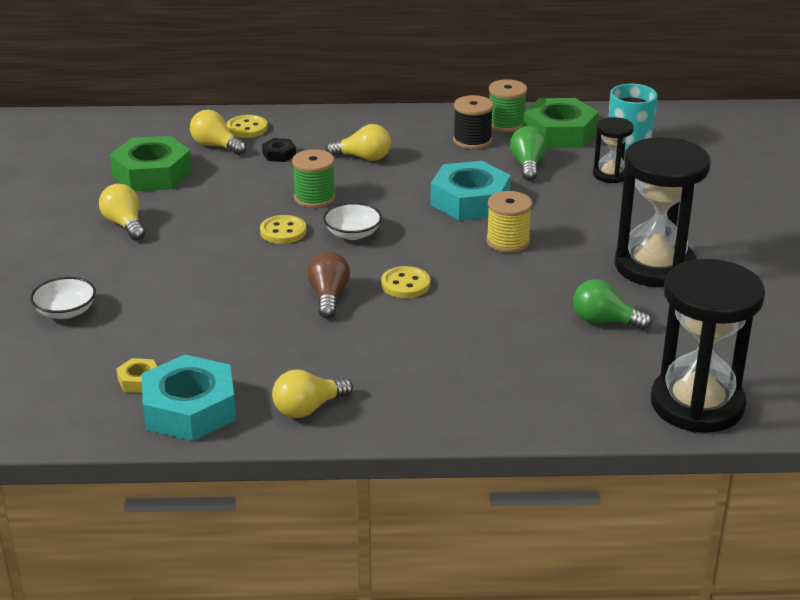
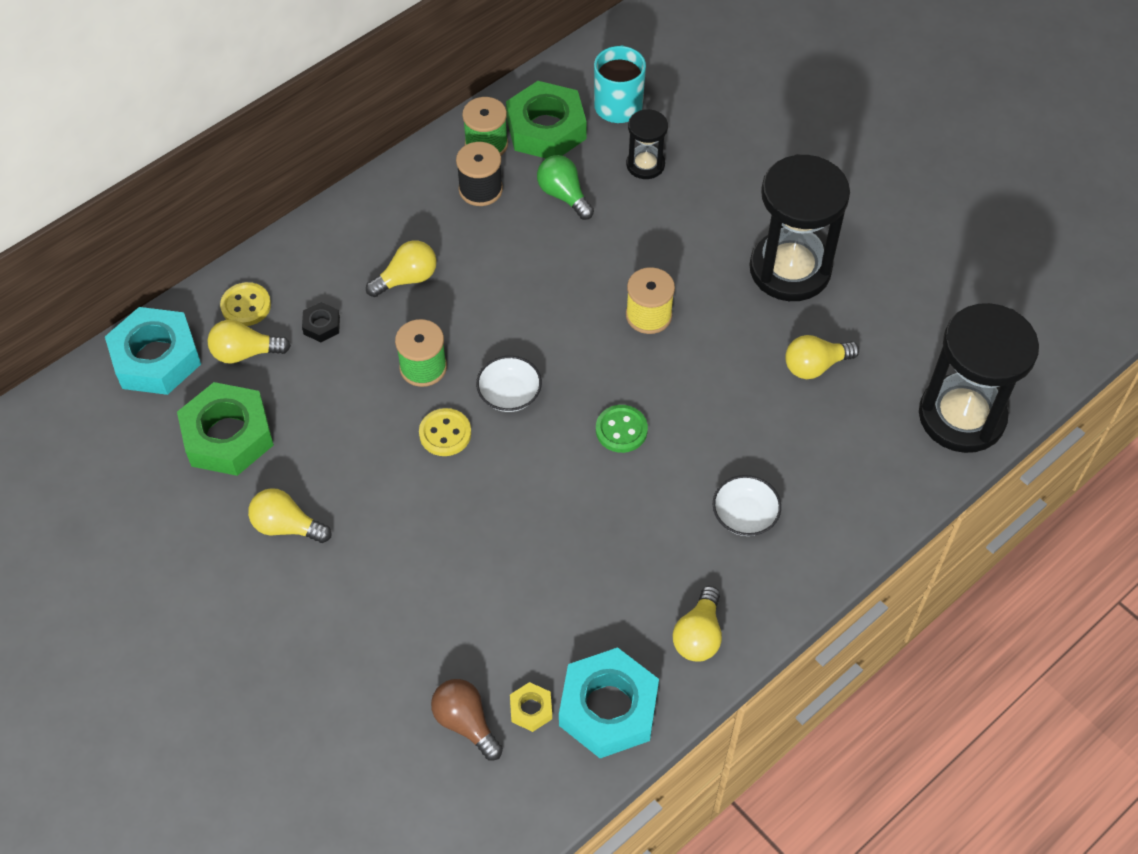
camera: 40 degrees left, 25 degrees up
white bowl [30,277,96,319] -> white bowl moved to [713,475,781,536]
brown light bulb [307,252,350,318] -> brown light bulb moved to [431,679,503,760]
yellow button [381,266,430,298] -> green button [596,405,648,453]
turquoise nut [431,161,511,220] -> turquoise nut moved to [105,307,201,395]
green light bulb [573,279,652,330] -> yellow light bulb [785,335,859,379]

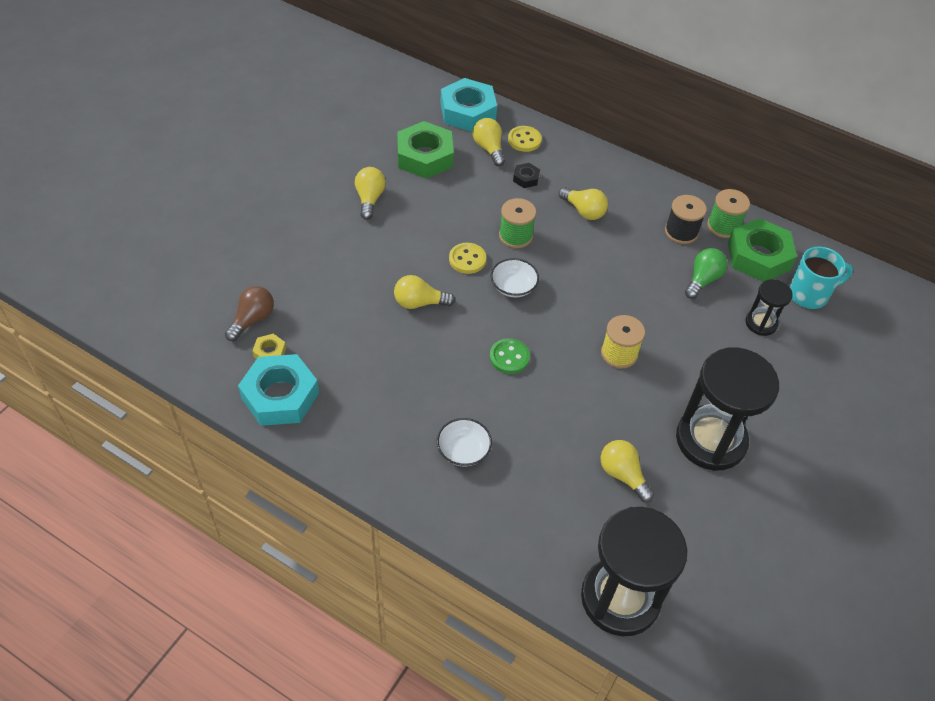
camera: 70 degrees right, 5 degrees down
yellow light bulb [673,586,722,662] -> yellow light bulb moved to [394,275,455,309]

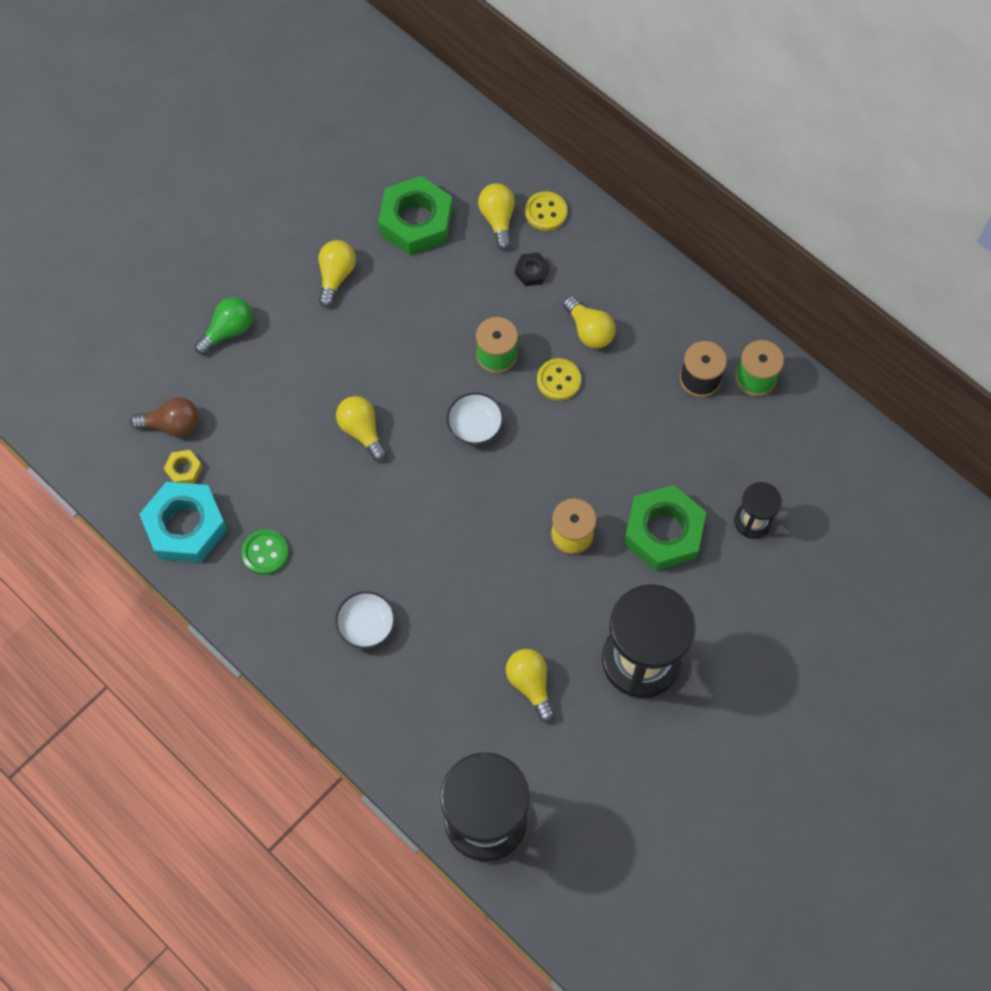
camera: 15 degrees right, 15 degrees up
brown light bulb [225,286,274,341] -> brown light bulb turned 45 degrees clockwise [130,397,199,436]
yellow light bulb [394,275,455,309] -> yellow light bulb turned 45 degrees clockwise [336,396,387,461]
turquoise nut [440,78,497,132] -> none
yellow button [449,243,486,274] -> yellow button moved to [537,358,581,401]
green button [490,338,530,374] -> green button moved to [242,529,289,575]
green light bulb [685,248,727,299] -> green light bulb moved to [195,297,253,355]
green nut [728,218,797,282] -> green nut moved to [624,485,706,571]
turquoise mug [789,247,853,309] -> none

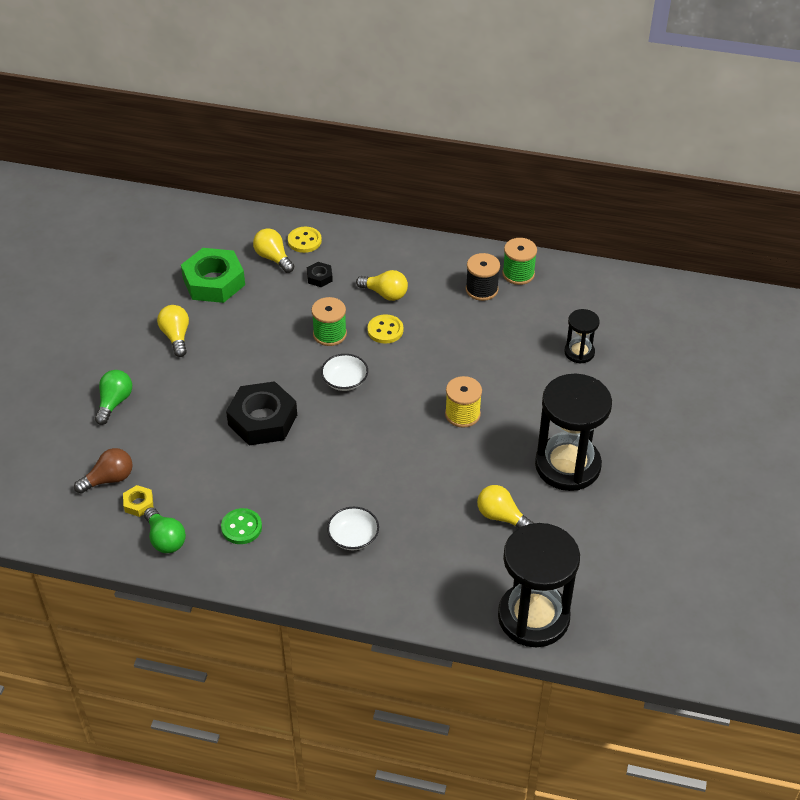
camera: 30 degrees left, 20 degrees down
turquoise nut [139,482,227,563] -> green light bulb [144,507,186,553]
yellow light bulb [336,396,387,461] -> black nut [226,381,297,446]
green nut [624,485,706,571] -> none

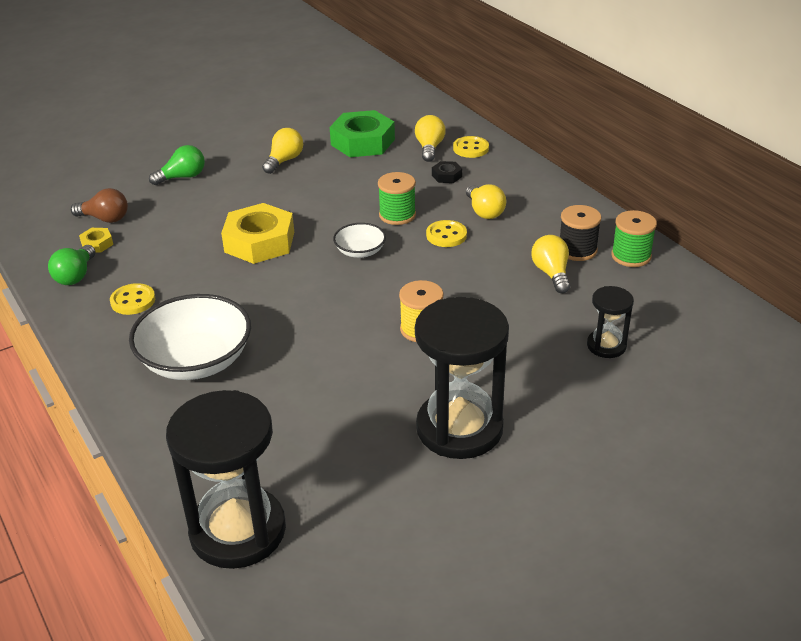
camera: 45 degrees right, 10 degrees down
green button [221,508,262,544] -> yellow button [110,283,155,315]
black nut [226,381,297,446] -> yellow nut [221,203,294,264]
white bowl [327,507,379,550] -> white bowl [129,294,251,380], size x1.98
yellow light bulb [477,485,534,528] -> yellow light bulb moved to [531,235,570,293]

